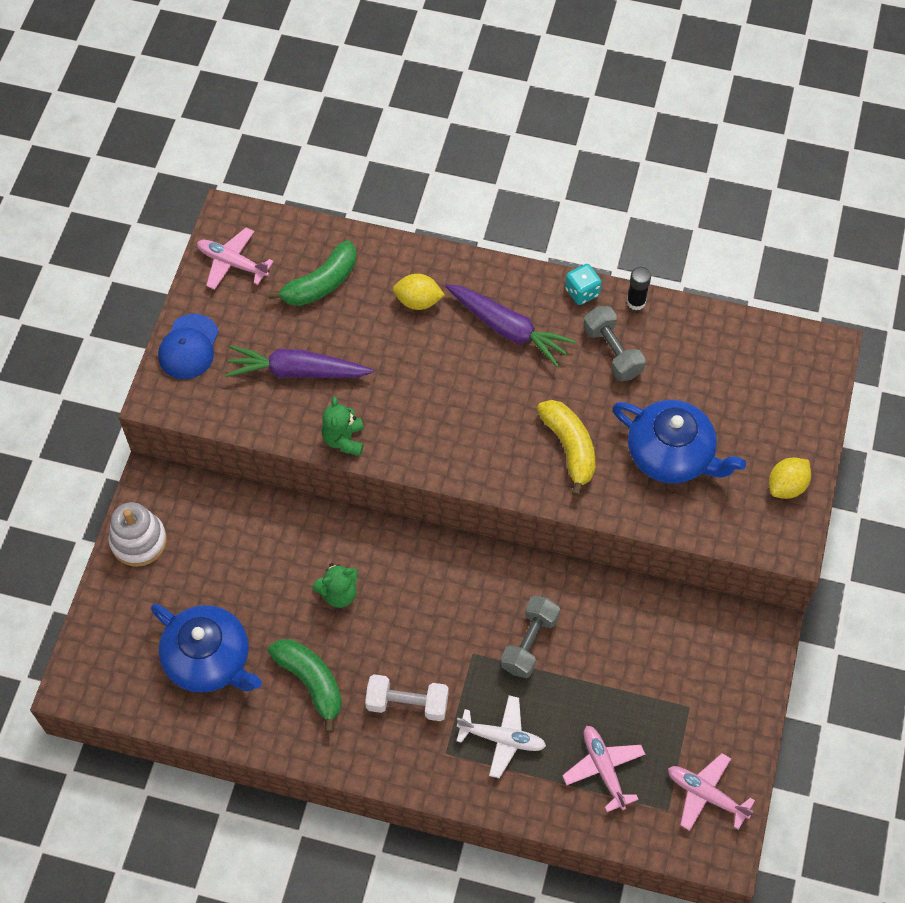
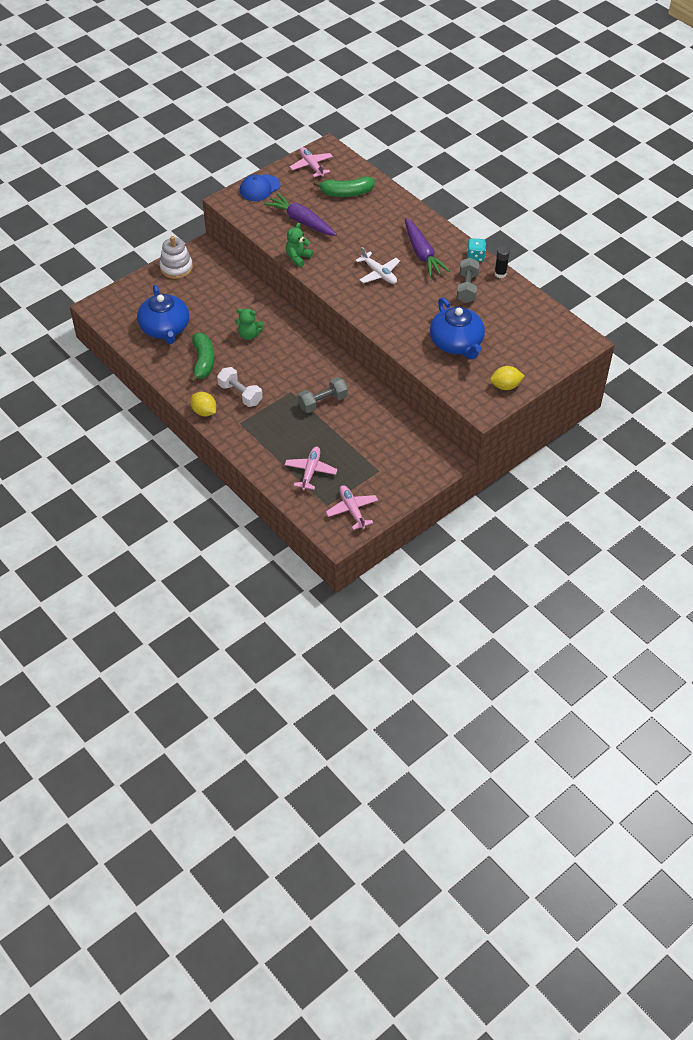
camera: 35 degrees right, 10 degrees down
yellow lemon [393,274,445,310] -> yellow lemon moved to [191,392,216,416]
white plane [457,695,546,778] -> white plane moved to [355,247,400,284]
yellow banana [537,400,595,497] -> none

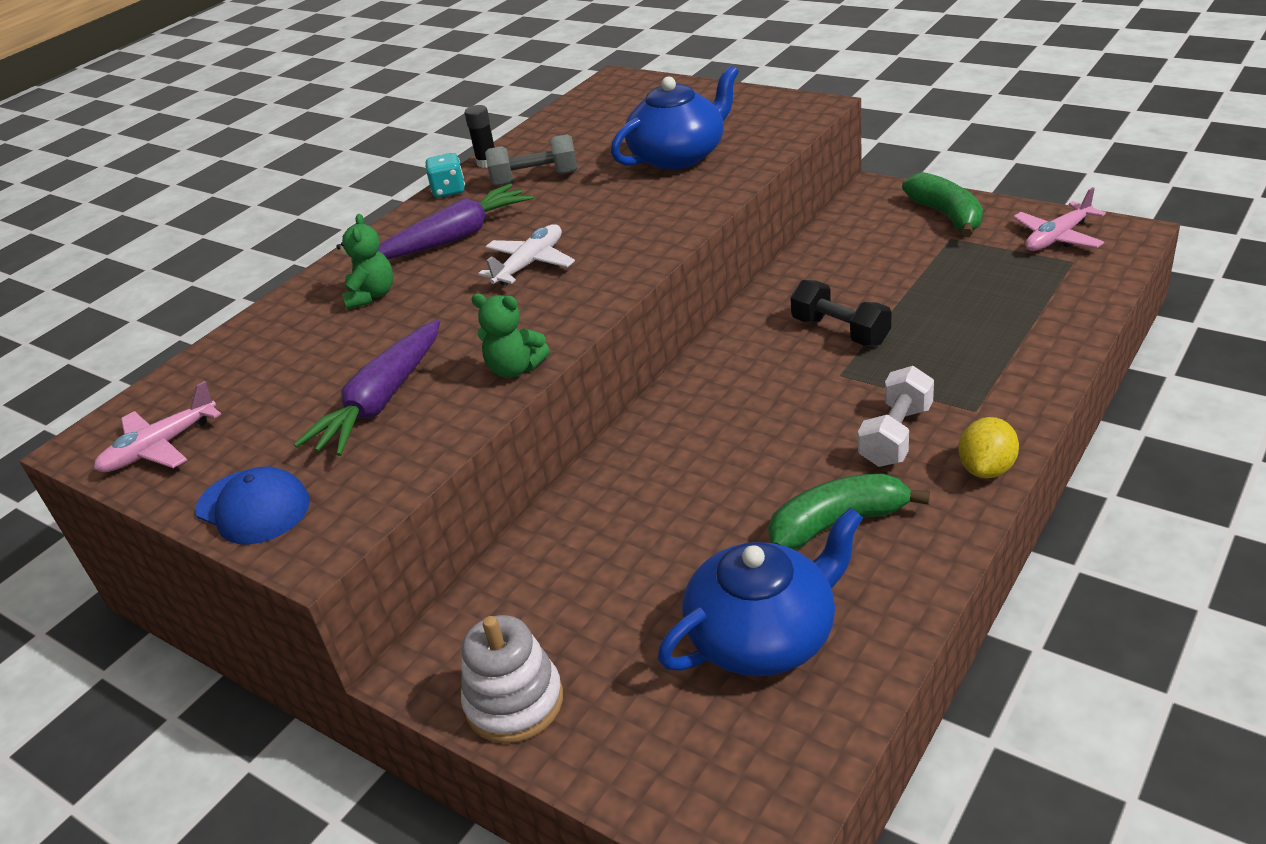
camera: 100 degrees left, 15 degrees down
green teddy bear [236,309,264,340] -> green teddy bear moved to [336,214,393,310]
pink plane [285,447,338,490] -> none
grey dumbbell [298,377,348,413] -> black dumbbell [790,280,891,346]
green banana [313,176,375,197] -> green banana moved to [902,172,983,237]
yellow lemon [490,366,524,390] -> none

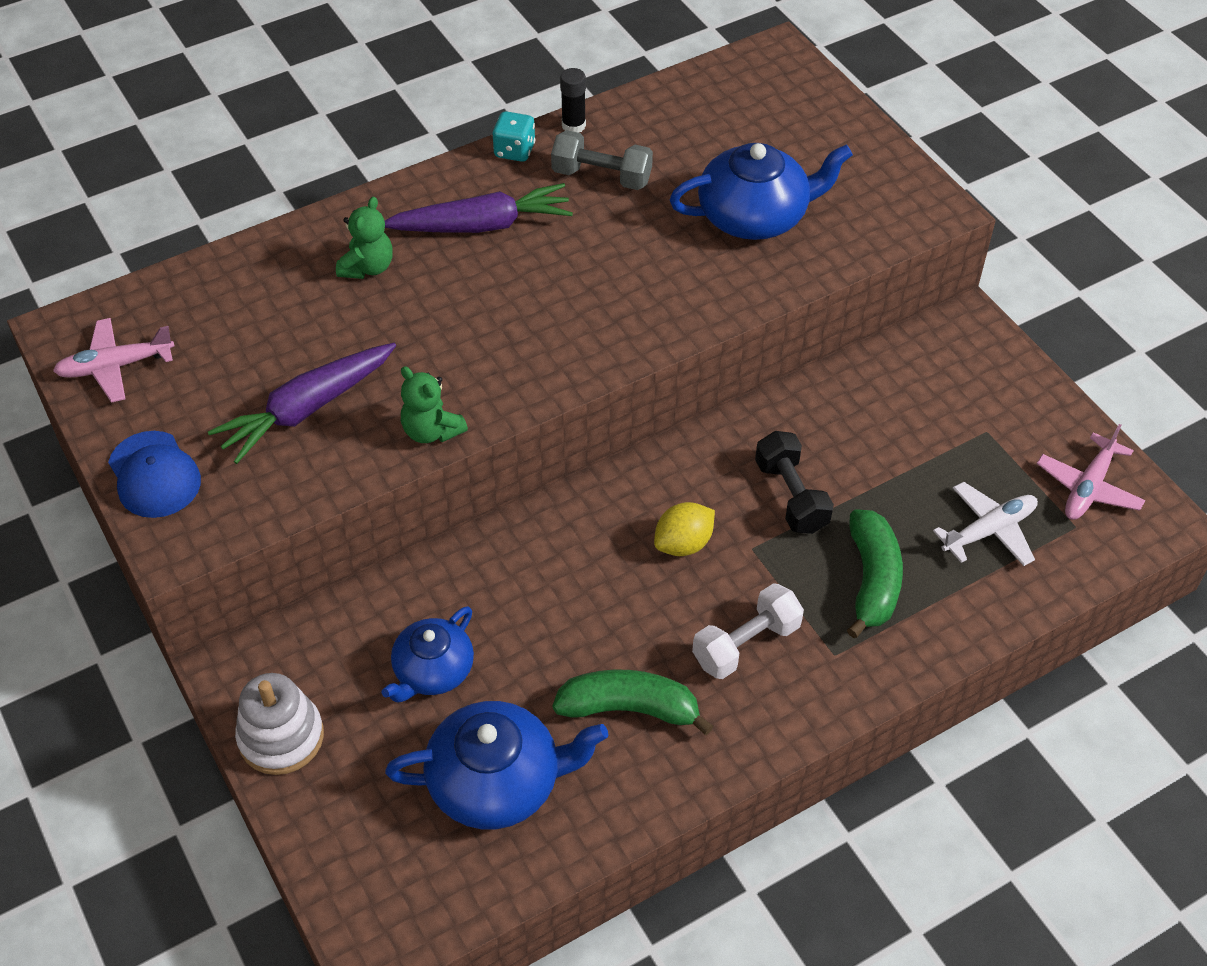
camera: 20 degrees right, 15 degrees up
white plane [478,224,575,286] -> white plane moved to [933,482,1038,566]
green banana [902,172,983,237] -> green banana moved to [847,509,903,638]
yellow lemon [959,417,1019,479] -> yellow lemon moved to [654,502,715,556]
pink plane [1013,187,1106,251] -> pink plane turned 45 degrees counterclockwise [1037,424,1145,520]
none -> blue teapot [382,606,474,703]

